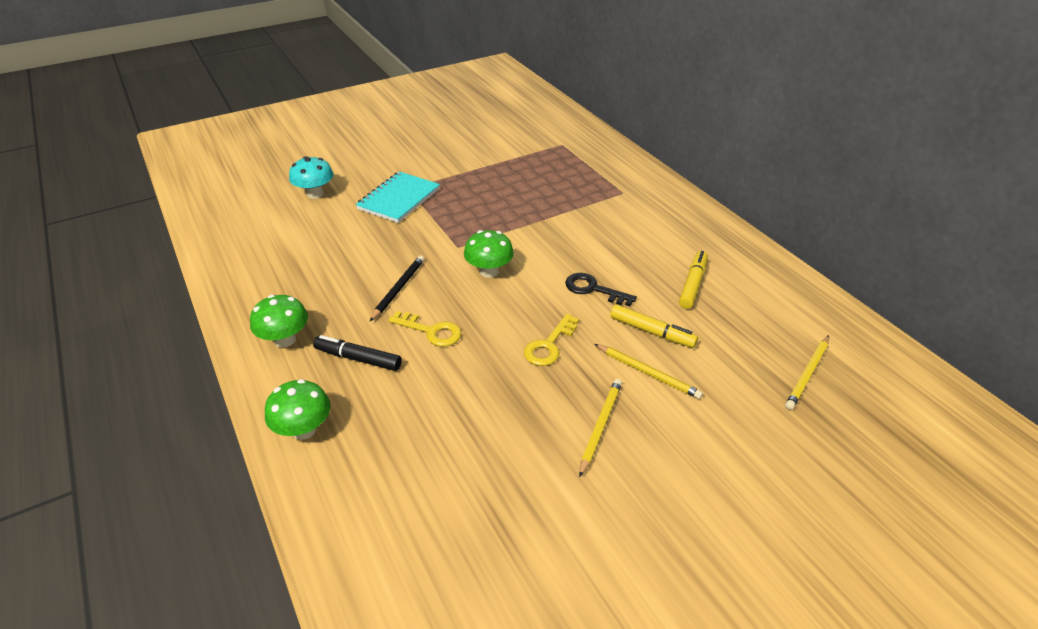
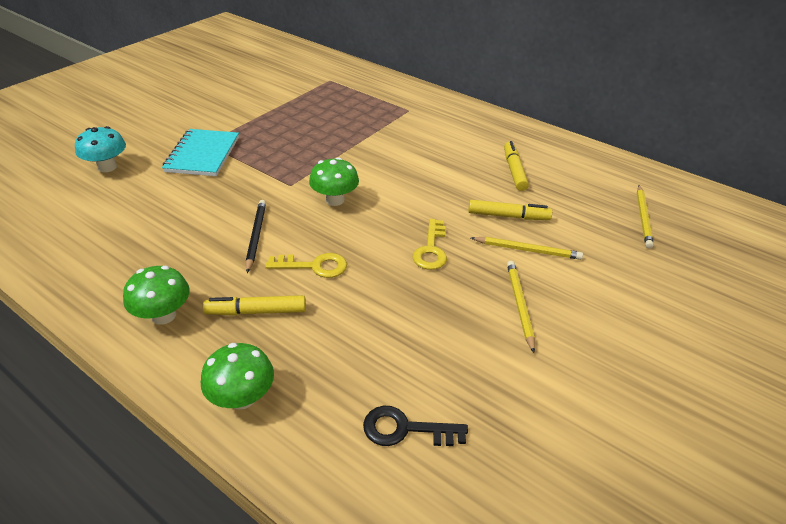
camera: 25 degrees left, 0 degrees up
black marker [313,335,402,371] -> yellow marker [203,295,306,316]
black key [565,273,637,306] -> black key moved to [363,406,468,446]

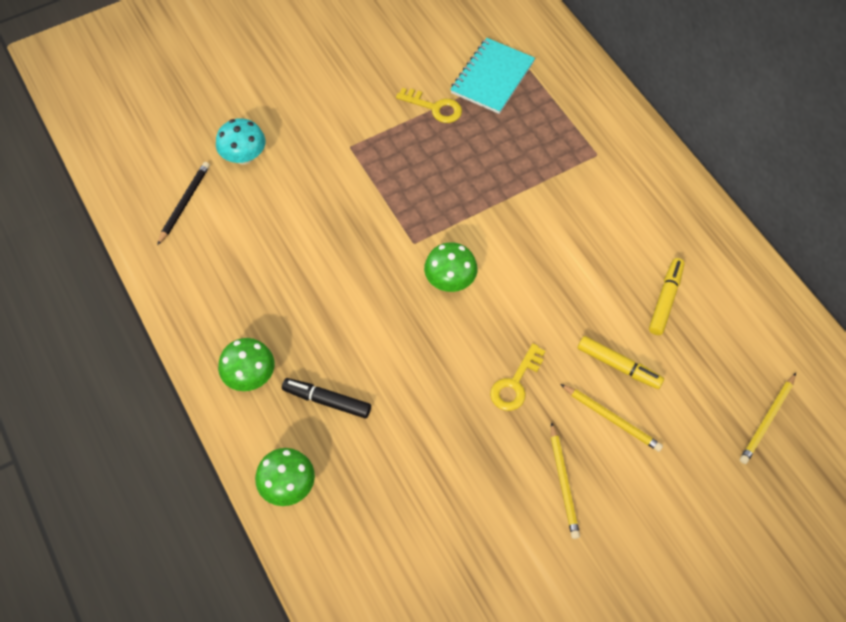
camera: 25 degrees right, 20 degrees up
turquoise notebook [162,129,239,176] -> turquoise notebook moved to [450,38,535,114]
yellow marker [203,295,306,316] -> black marker [282,378,371,418]
black pencil [246,200,266,273] -> black pencil moved to [157,162,210,245]
yellow key [265,253,347,278] -> yellow key moved to [396,88,462,123]
black key [363,406,468,446] -> none
yellow pencil [507,261,535,353] -> yellow pencil turned 150 degrees clockwise [551,422,580,539]

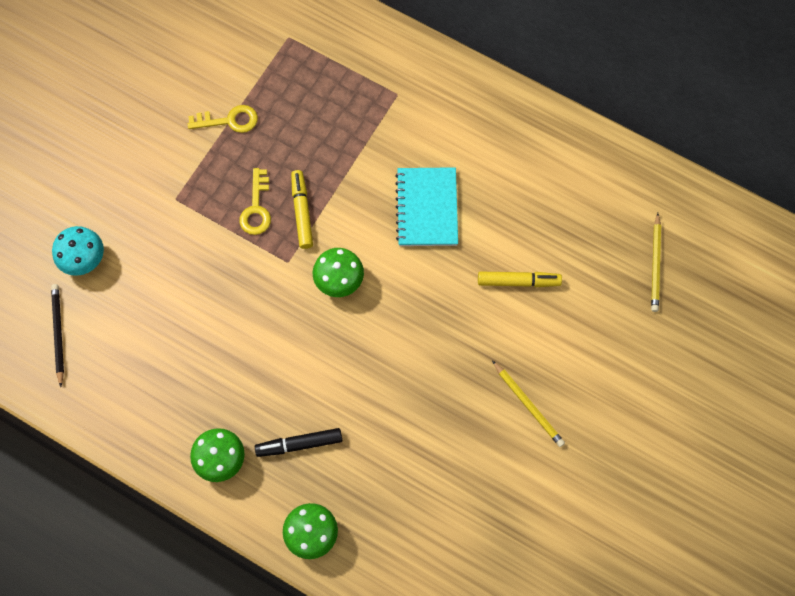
camera: 30 degrees left, 10 degrees up
turquoise notebook [450,38,535,114] -> turquoise notebook moved to [395,167,458,246]
yellow key [490,343,545,411] -> yellow key moved to [239,168,271,235]
yellow pencil [561,384,663,452] -> none
yellow marker [649,258,684,335] -> yellow marker moved to [291,170,313,249]

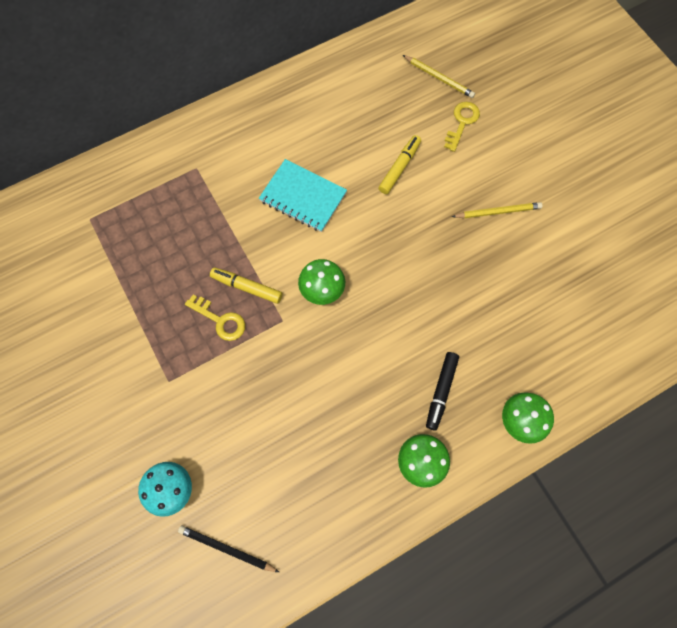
camera: 60 degrees left, 0 degrees up
yellow key [188,105,258,133] -> yellow key moved to [444,102,480,152]

